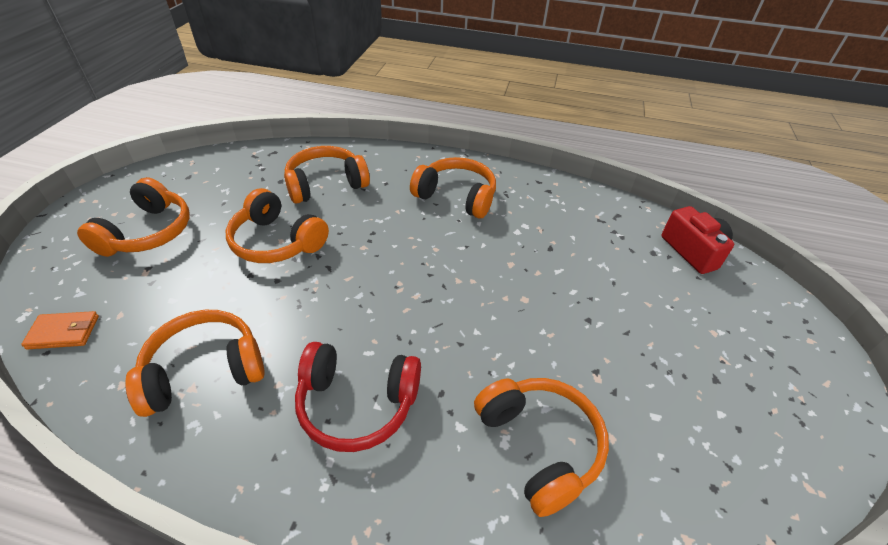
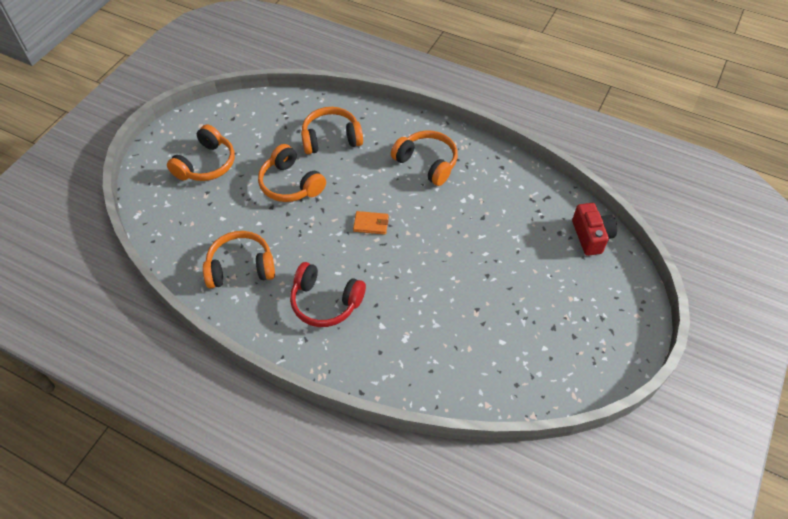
camera: 15 degrees right, 10 degrees up
orange wallet [21,311,99,349] -> orange wallet moved to [353,211,389,235]
orange headphones [474,378,609,517] -> none

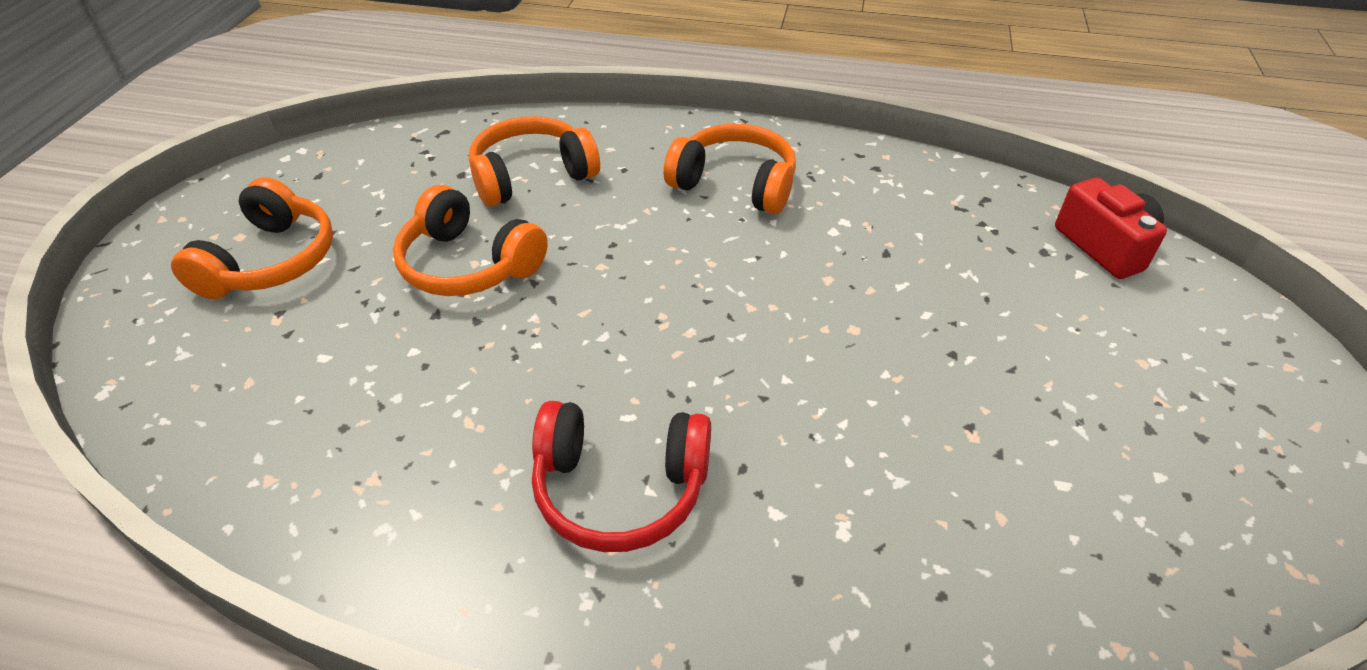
camera: 15 degrees left, 10 degrees down
orange headphones [203,231,275,289] -> none
orange wallet [353,211,389,235] -> none

